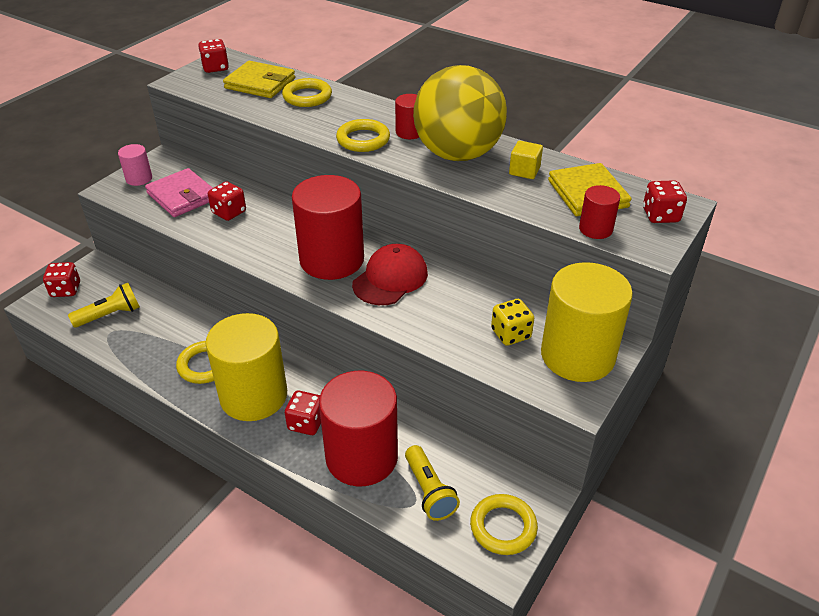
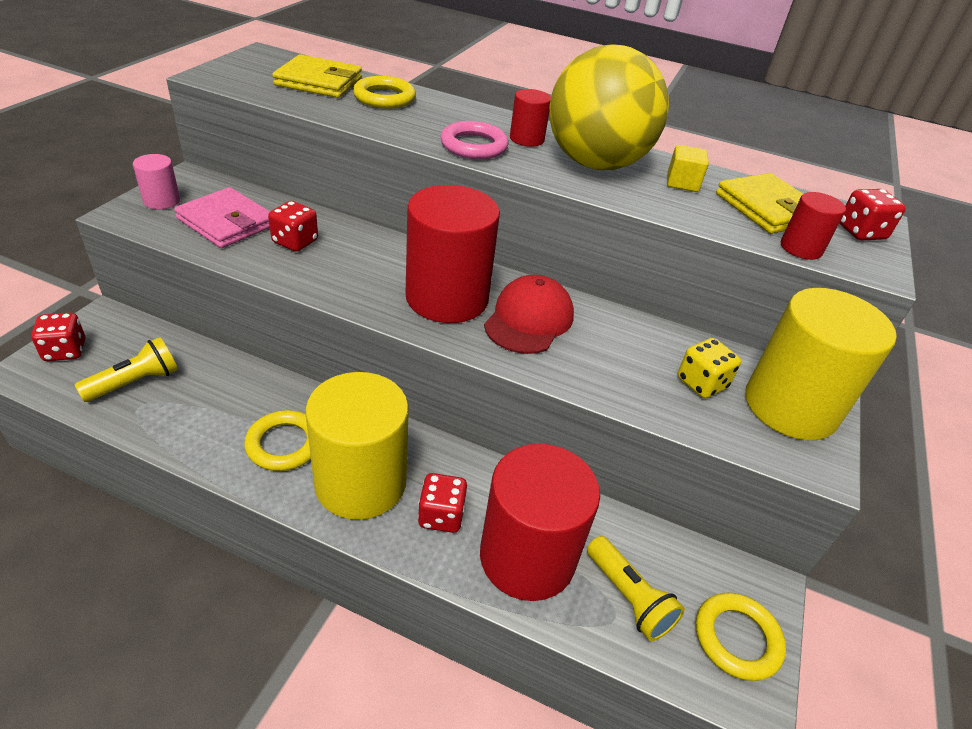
camera: 15 degrees left, 0 degrees up
red dice [198,39,229,73] -> none
yellow ring [336,119,390,152] -> pink ring [440,121,508,159]

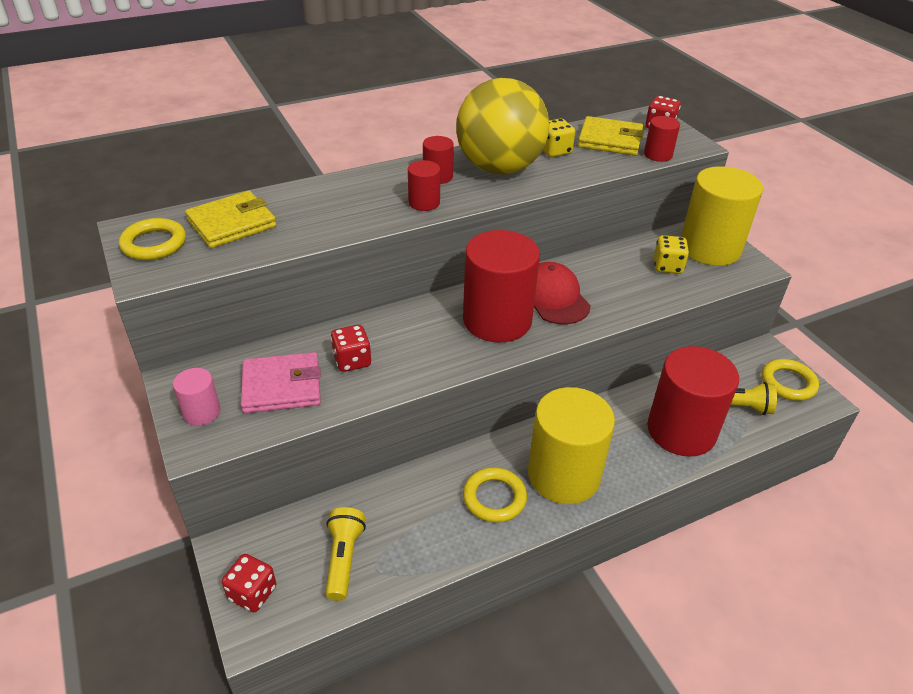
camera: 45 degrees left, 0 degrees up
yellow ring [353,76,416,109] -> yellow ring moved to [119,218,186,260]
red dice [418,473,467,533] -> none
pink ring [440,121,508,159] -> red cylinder [408,160,440,211]
yellow cube [667,145,709,192] -> yellow dice [542,119,575,157]

